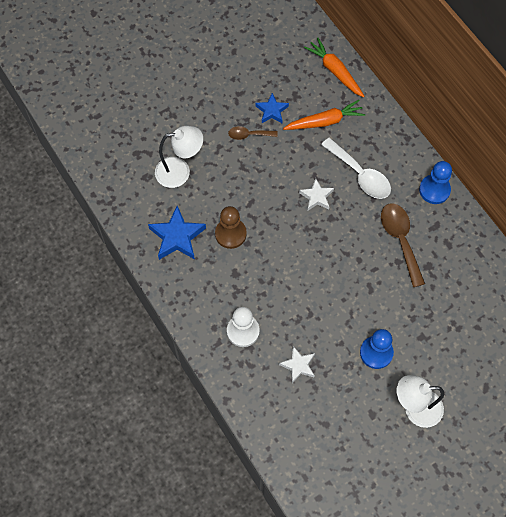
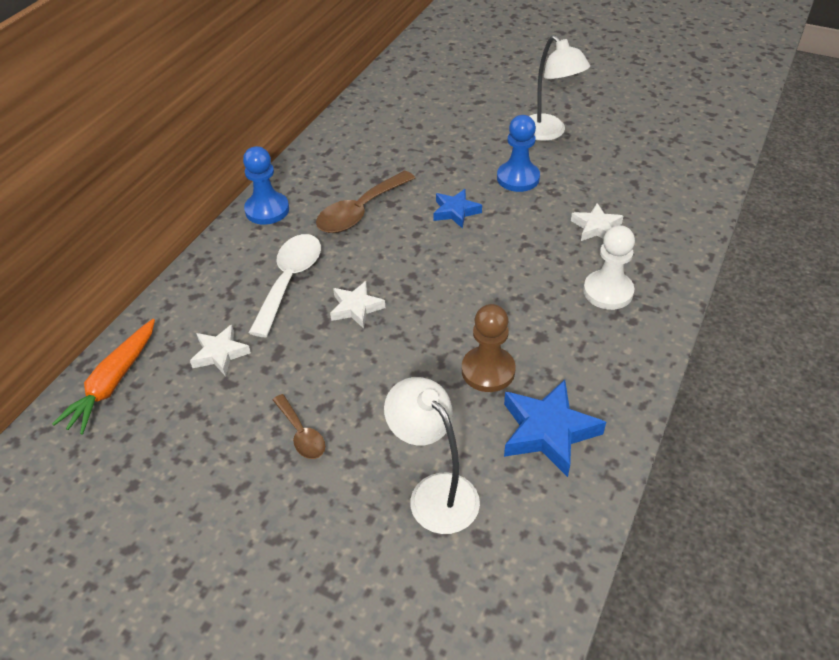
camera: 120 degrees left, 20 degrees down
blue star [255,93,289,123] -> blue star moved to [434,189,482,228]
orange carrot [283,100,365,130] -> white star [190,325,251,376]

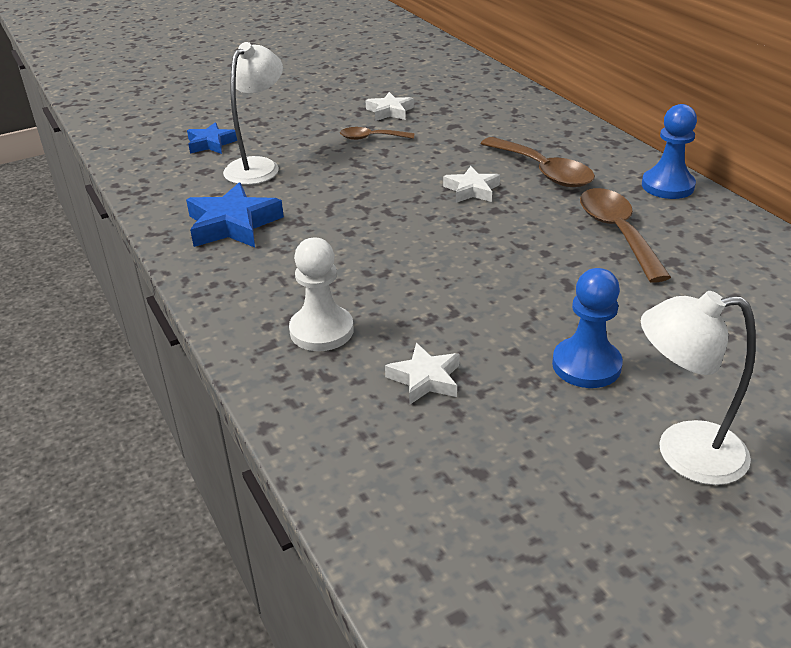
camera: 125 degrees right, 10 degrees down
orange carrot [52,319,155,434] -> none
white star [190,325,251,376] -> white star moved to [365,92,414,121]
white spoon [248,234,321,337] -> brown spoon [481,137,595,187]
white lamp [384,377,480,534] -> white lamp turned 60 degrees counterclockwise [223,42,283,185]
blue star [434,189,482,228] -> blue star moved to [187,122,237,154]
brown pawn [462,304,516,392] -> none

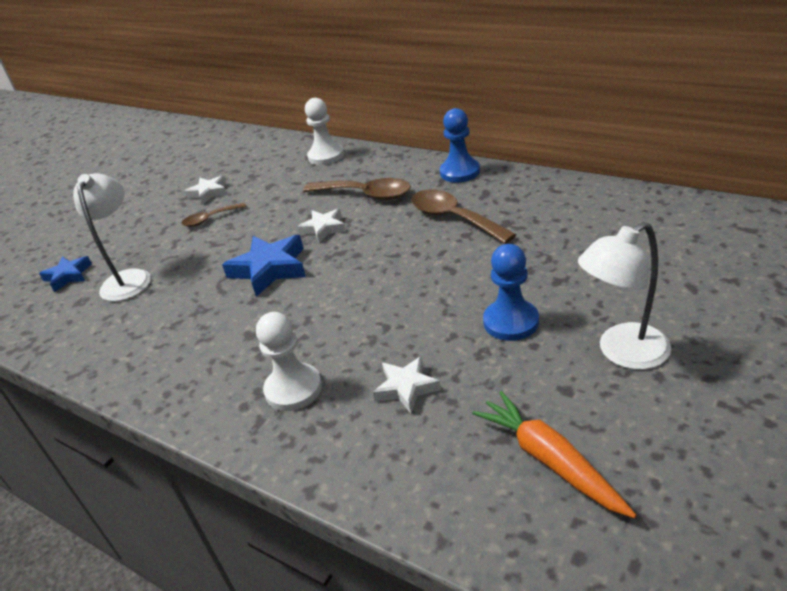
camera: 25 degrees left, 0 degrees up
blue star [186,182,284,247] -> blue star moved to [222,235,306,297]
none -> white pawn [305,98,344,165]
none -> orange carrot [472,391,636,518]

